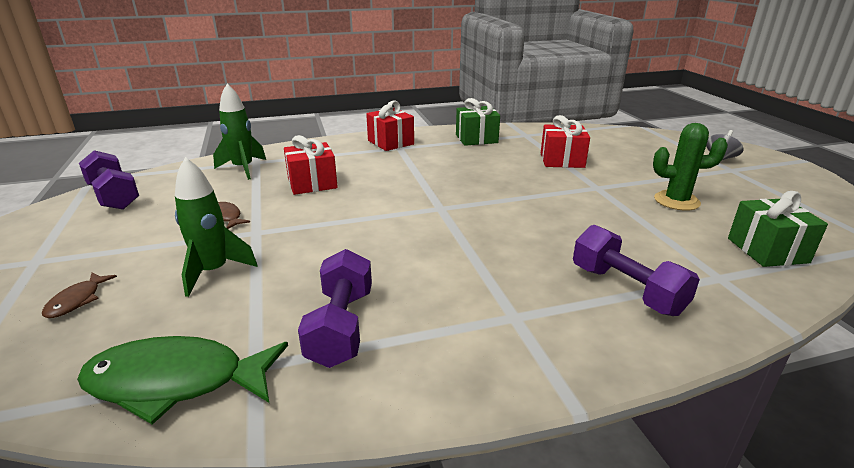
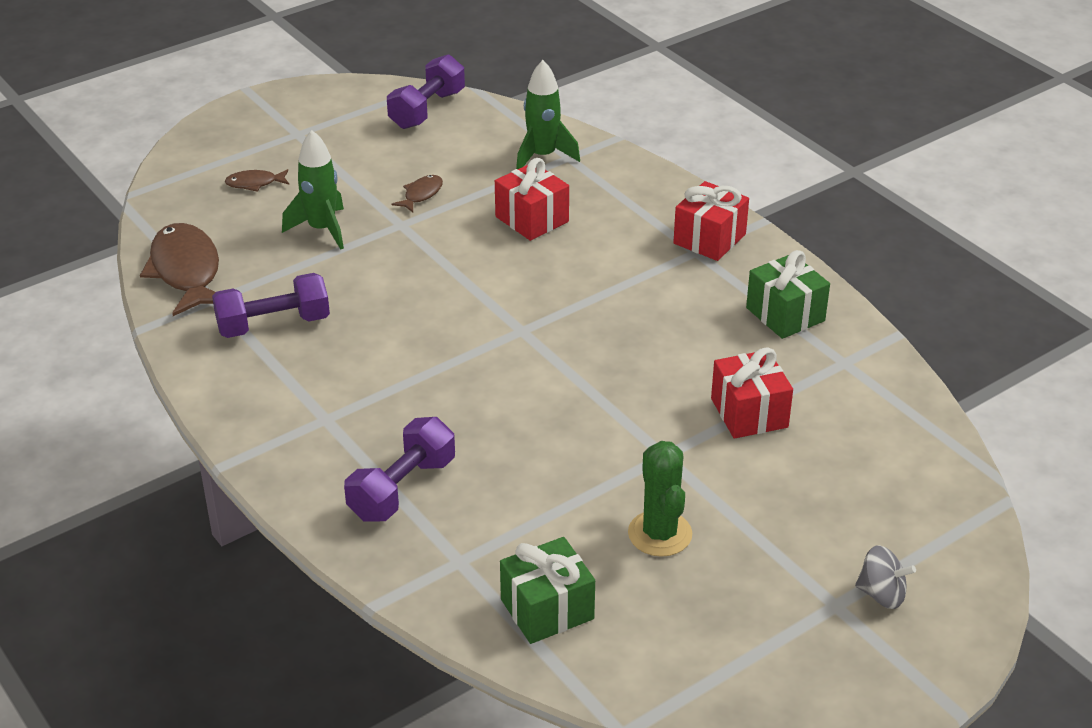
camera: 70 degrees right, 10 degrees up
green fish [77,336,288,425] -> brown fish [140,223,219,316]

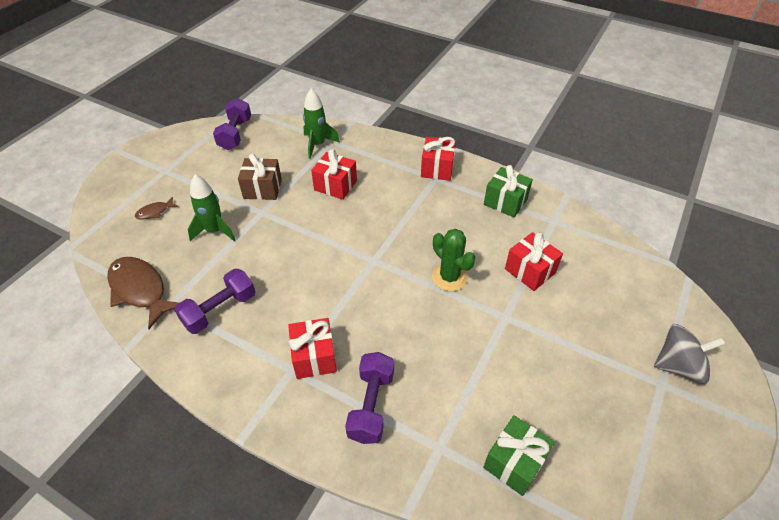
camera: 25 degrees left, 10 degrees up
brown fish [392,175,443,212] -> brown gift [238,153,282,200]
green cactus [628,441,692,557] -> green cactus moved to [432,229,475,291]
grey spinning top [855,546,916,609] -> grey spinning top [654,324,726,384], size x1.59
none -> red gift [288,318,337,379]

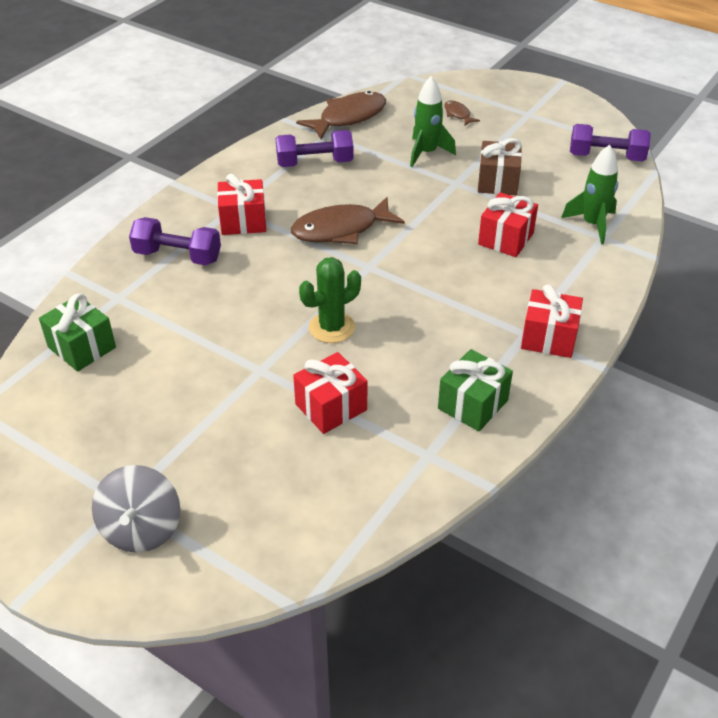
camera: 95 degrees right, 5 degrees down
purple dumbbell [174,269,255,334] -> purple dumbbell turned 60 degrees counterclockwise [275,130,353,167]
none -> brown fish [291,197,405,244]

